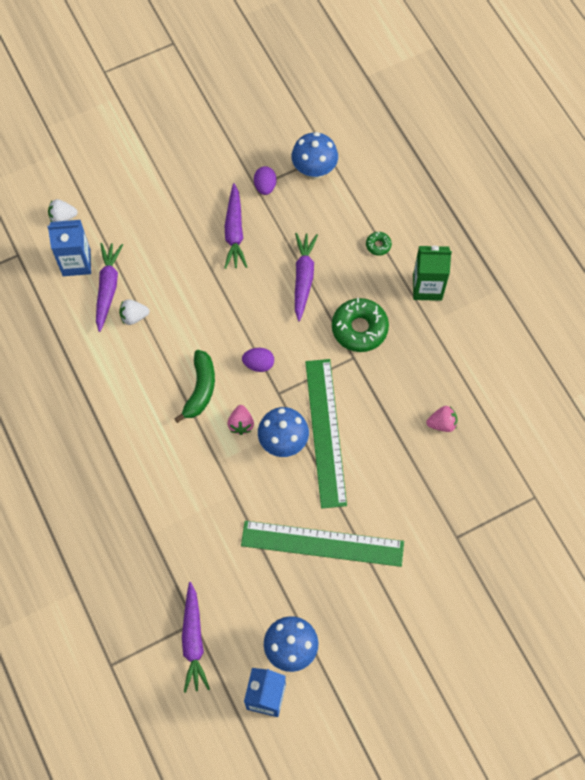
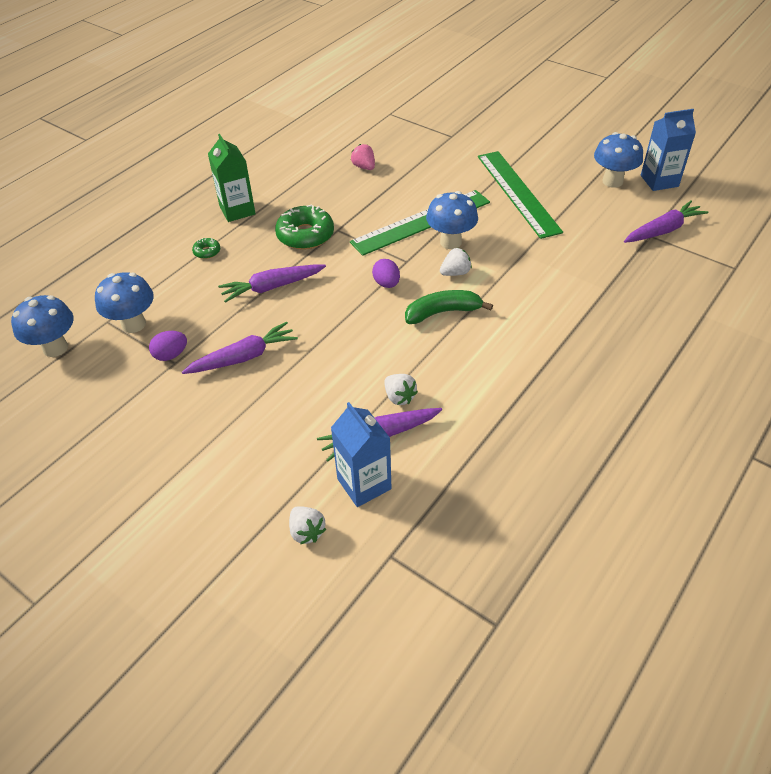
camera: 115 degrees left, 20 degrees down
pink strawberry [227,405,254,435] -> white strawberry [440,248,472,276]
none -> blue mushroom [11,295,74,357]

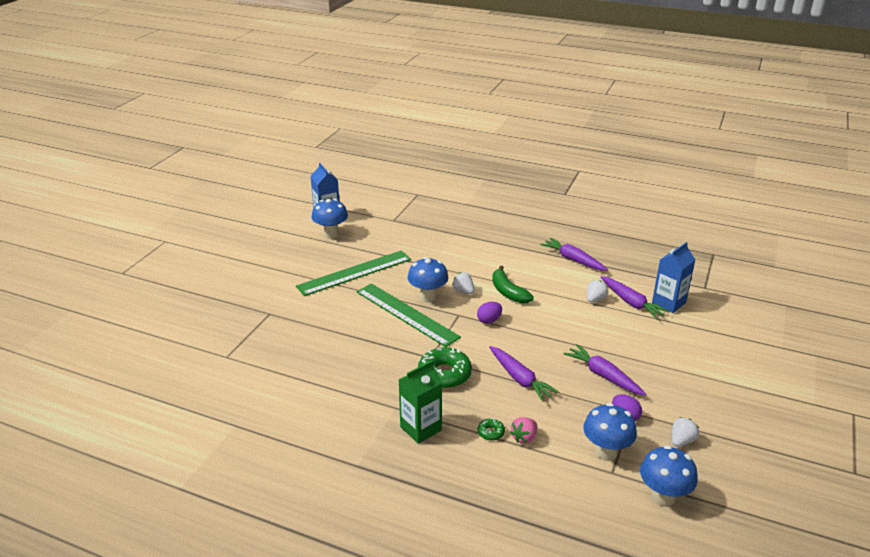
camera: 105 degrees left, 15 degrees down
white strawberry [289,506,326,544] -> white strawberry moved to [672,417,699,447]
pink strawberry [351,144,375,170] -> pink strawberry moved to [510,417,537,444]
purple carrot [624,201,709,243] -> purple carrot moved to [540,238,608,271]

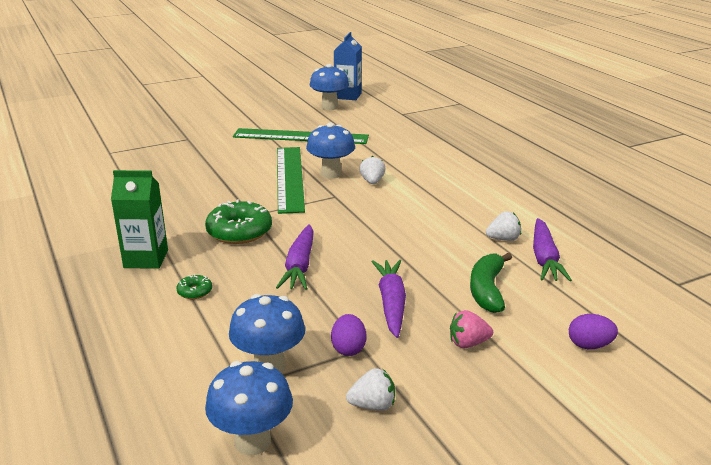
camera: 40 degrees right, 5 degrees down
purple egg [477,302,502,324] -> purple egg moved to [569,314,618,349]
green banana [492,265,534,303] -> green banana moved to [470,253,512,313]
pink strawberry [510,417,537,444] -> pink strawberry moved to [450,310,493,348]
purple carrot [540,238,608,271] -> none
blue carton [652,242,696,313] -> none

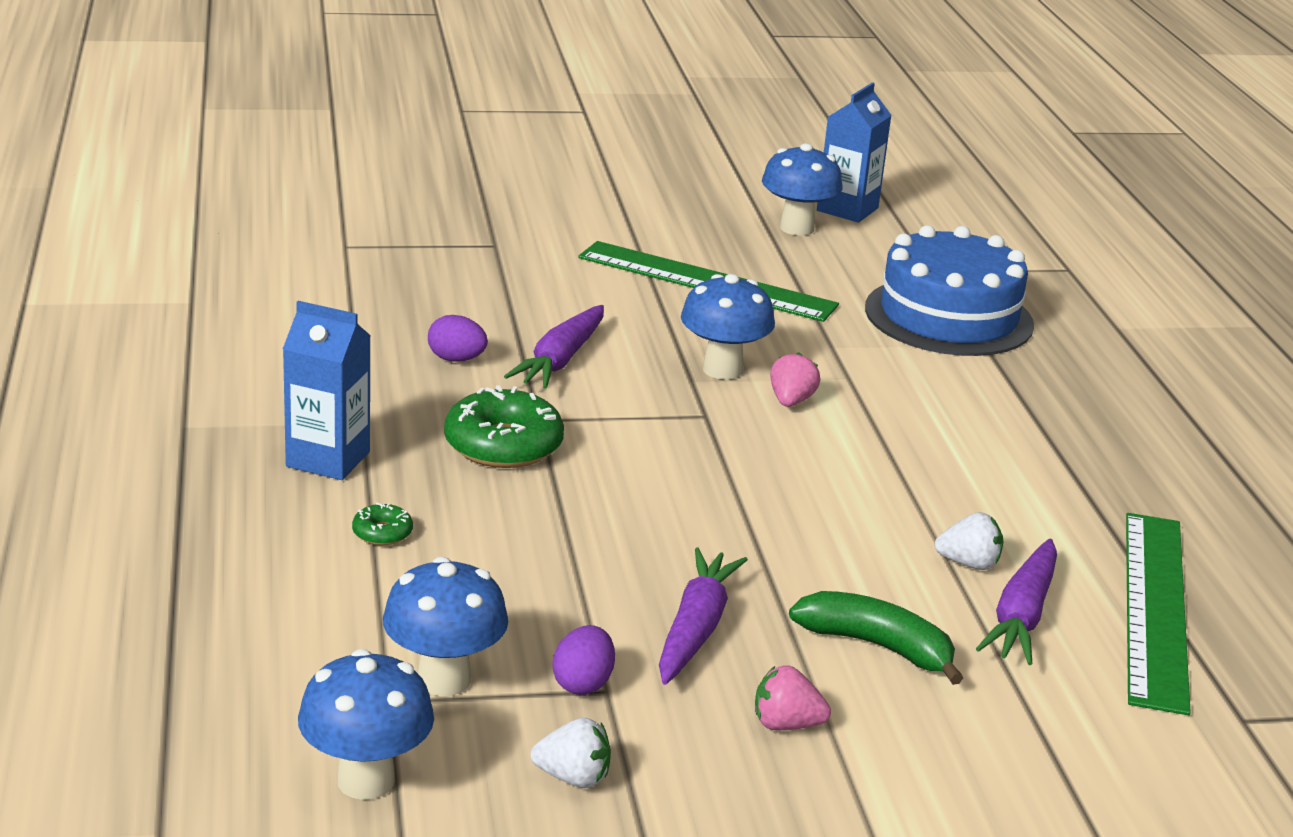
camera: 15 degrees right, 0 degrees up
green carton [111,170,168,269] -> blue carton [283,301,371,480]
purple carrot [276,224,314,290] -> purple carrot moved to [504,305,604,389]
green ruler [277,147,305,214] -> green ruler moved to [1126,513,1191,715]
white strawberry [359,156,385,184] -> pink strawberry [770,352,820,407]
green banana [470,253,512,313] -> green banana turned 90 degrees clockwise [789,591,963,685]
purple egg [569,314,618,349] -> purple egg moved to [428,315,488,362]
none -> blue cake [865,225,1034,356]

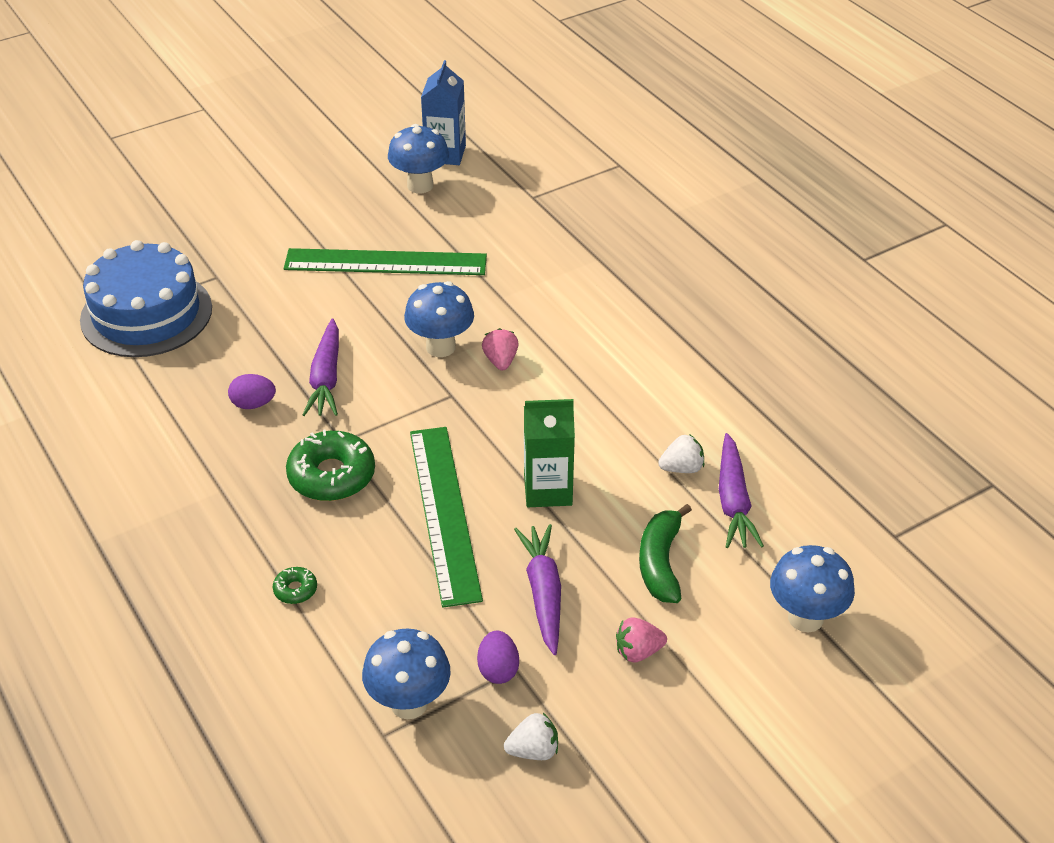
camera: 20 degrees left, 15 degrees up
blue carton [283,301,371,480] -> none
blue mushroom [298,649,434,800] -> blue mushroom moved to [770,545,855,633]
green banana [789,591,963,685] -> green banana turned 90 degrees counterclockwise [639,504,692,603]
blue cake [865,225,1034,356] -> blue cake moved to [80,240,212,357]
green ruler [1126,513,1191,715] -> green ruler moved to [410,427,483,608]
none -> green carton [524,399,575,507]

